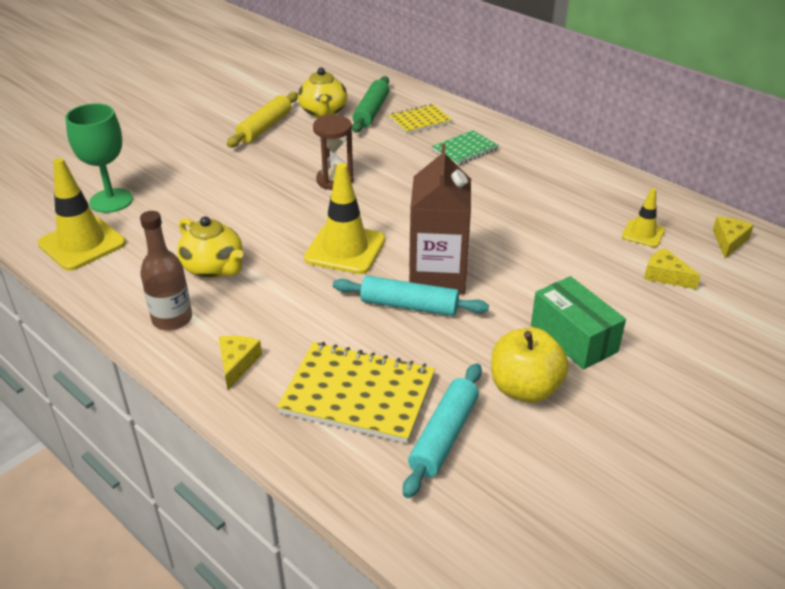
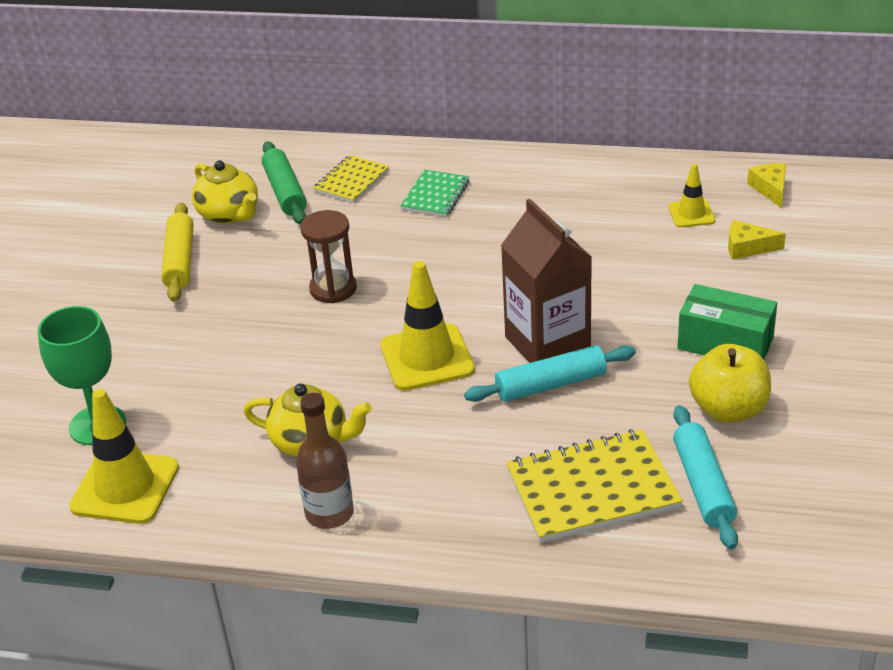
camera: 30 degrees left, 0 degrees up
yellow cheese [219,336,262,390] -> none

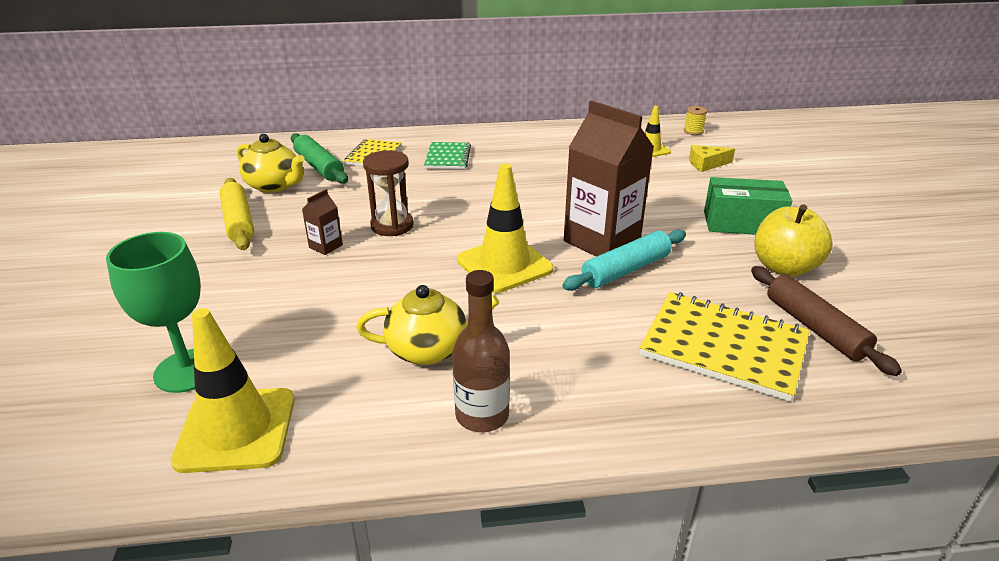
camera: 20 degrees left, 5 degrees down
yellow notebook [506,429,683,543] -> yellow notebook turned 60 degrees clockwise [640,292,810,402]
turquoise rolling pin [673,405,738,549] -> brown rolling pin [751,266,902,376]
yellow cheese [747,163,786,208] -> yellow spool [684,106,707,135]
none -> brown carton [302,189,343,255]

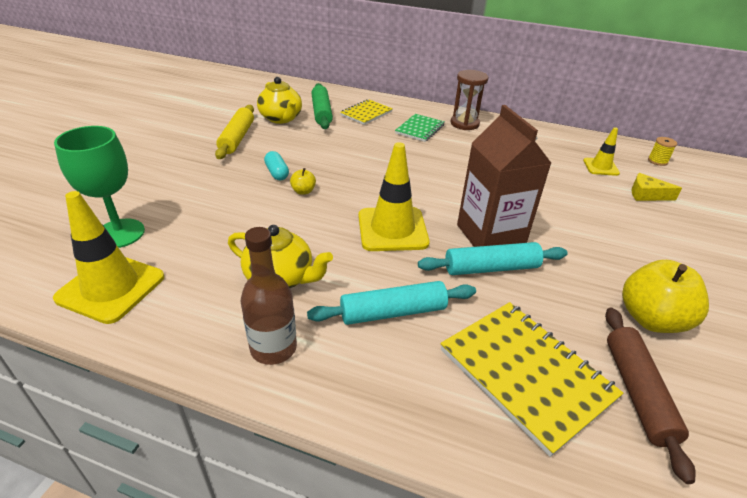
camera: 25 degrees right, 5 degrees up
brown carton [302,189,343,255] -> turquoise capsule [264,151,289,180]
brown hourglass [363,150,414,236] -> brown hourglass moved to [451,70,489,130]
green box [704,177,792,235] -> none
none -> yellow apple [290,168,316,195]
none -> turquoise rolling pin [307,281,476,325]

